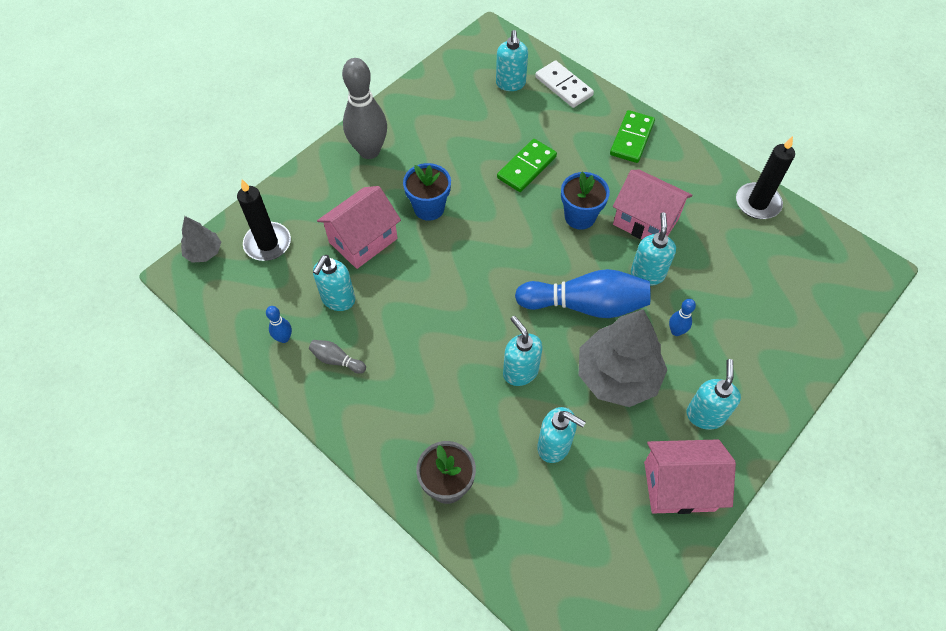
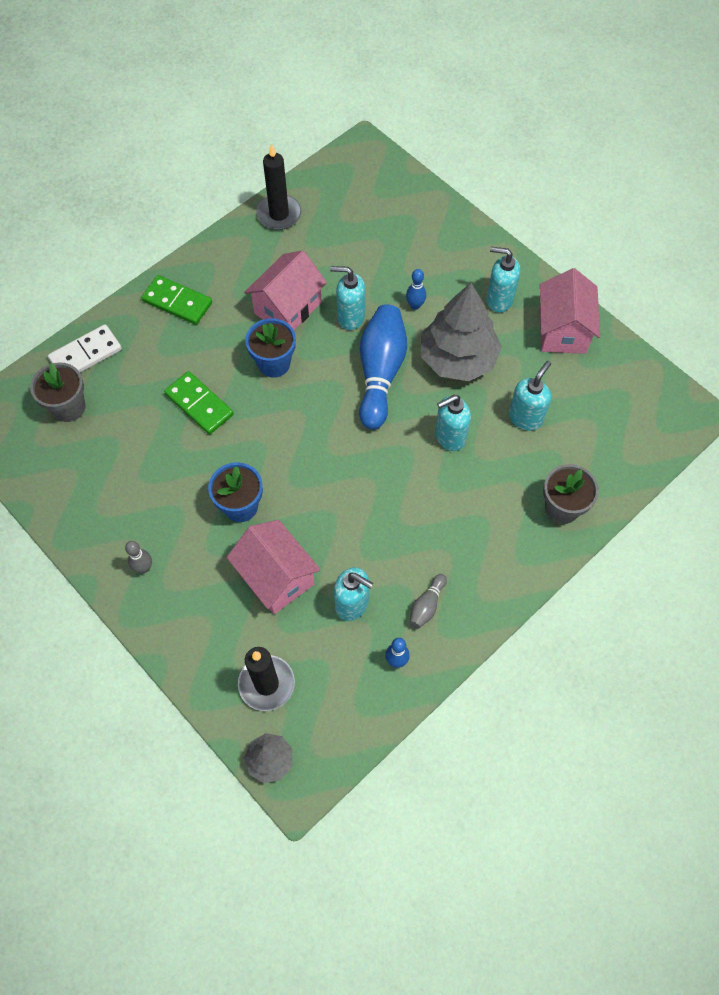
camera: 85 degrees left, 5 degrees up
grey bowling pin [342,58,387,159] -> grey bowling pin [125,541,152,573], size x0.44
turquoise soap dispenser [496,30,528,91] -> grey flower pot [30,362,85,422]

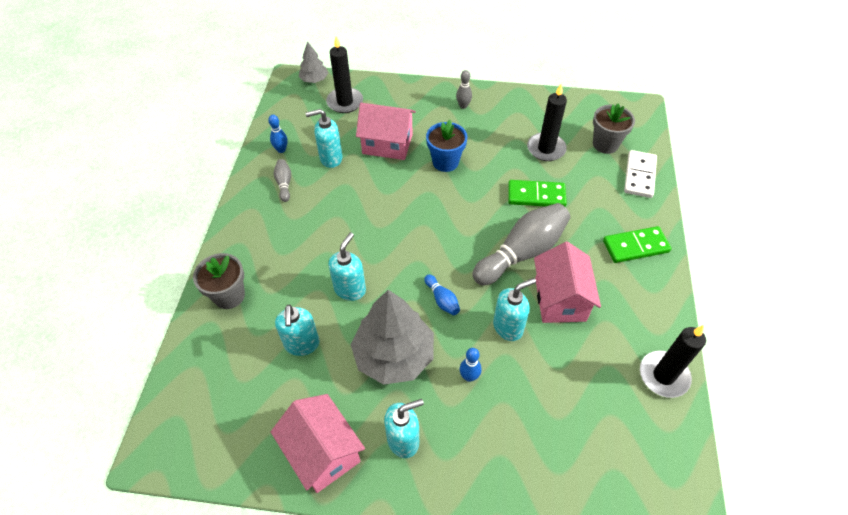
camera: 140 degrees right, 10 degrees down
blue flower pot [245,318,296,378] -> grey bowling pin [472,203,570,285]
blue bowling pin [359,304,407,429] -> blue bowling pin [424,274,460,315], size x0.44
none -> black candle [527,84,567,161]

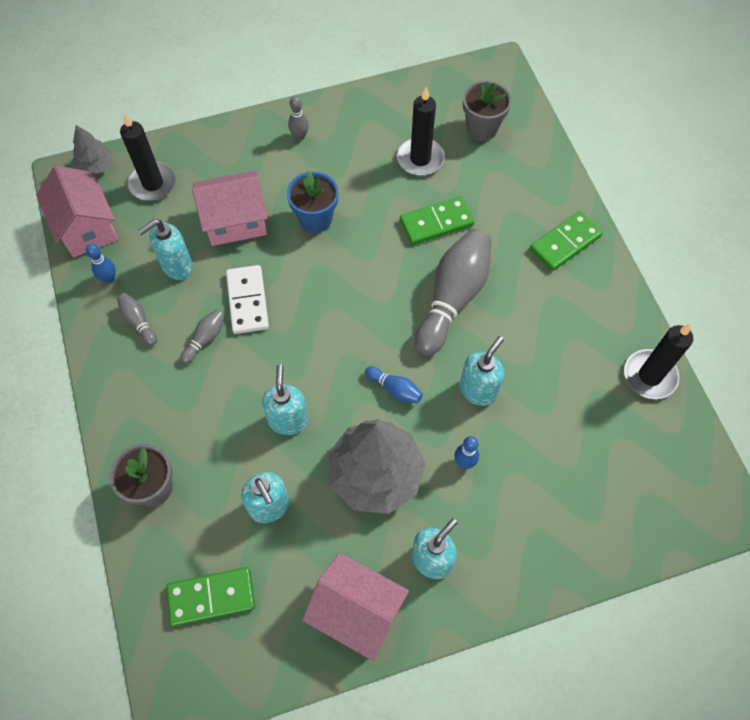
camera: 25 degrees left, 10 degrees up
pink house [534,242,601,323] -> pink house moved to [36,165,118,258]
white domino [624,150,657,198] -> white domino moved to [226,265,269,334]
none -> green domino [166,567,255,626]
none -> grey bowling pin [180,310,225,364]

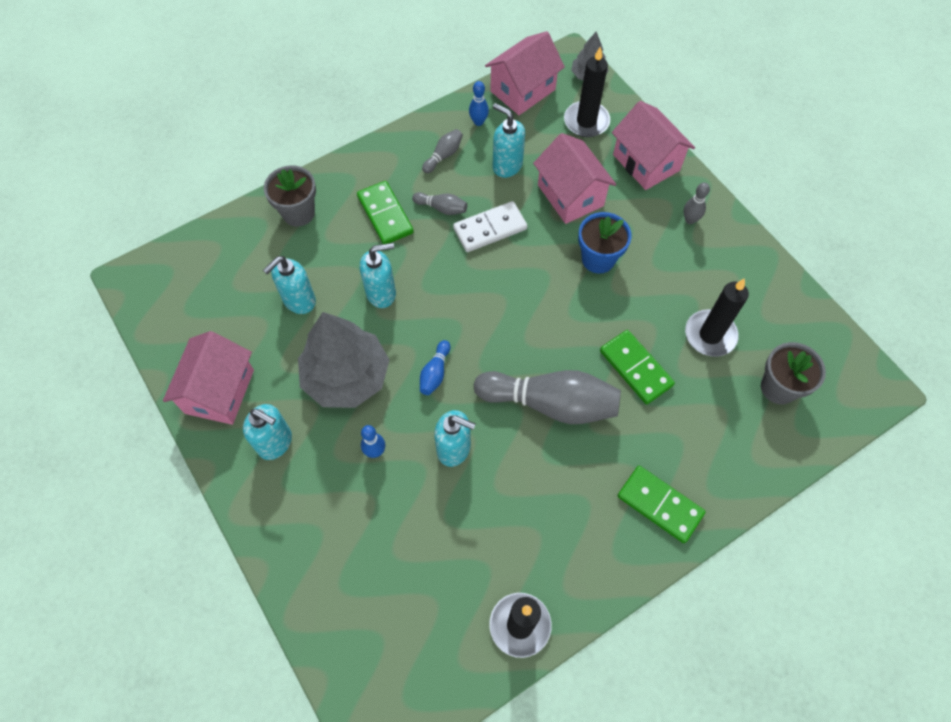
camera: 75 degrees right, 0 degrees up
green domino [166,567,255,626] -> green domino moved to [357,181,414,244]
none -> pink house [612,101,695,190]

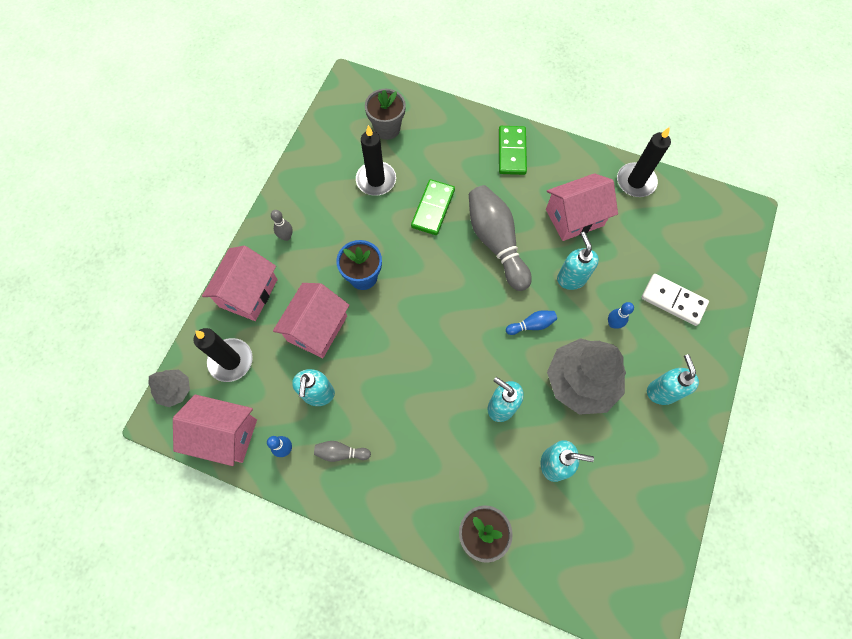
camera: 125 degrees left, 5 degrees up
pink house [163,331,254,425] -> pink house moved to [546,173,618,241]
green domino [357,181,414,244] -> none
grey bowling pin [412,192,467,215] -> none
white domino [453,201,527,252] -> white domino moved to [641,274,709,326]

